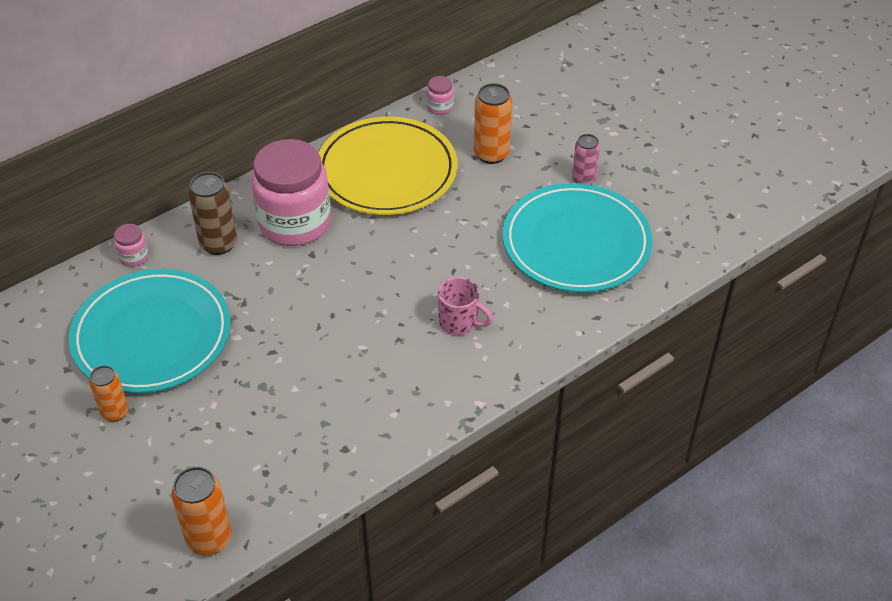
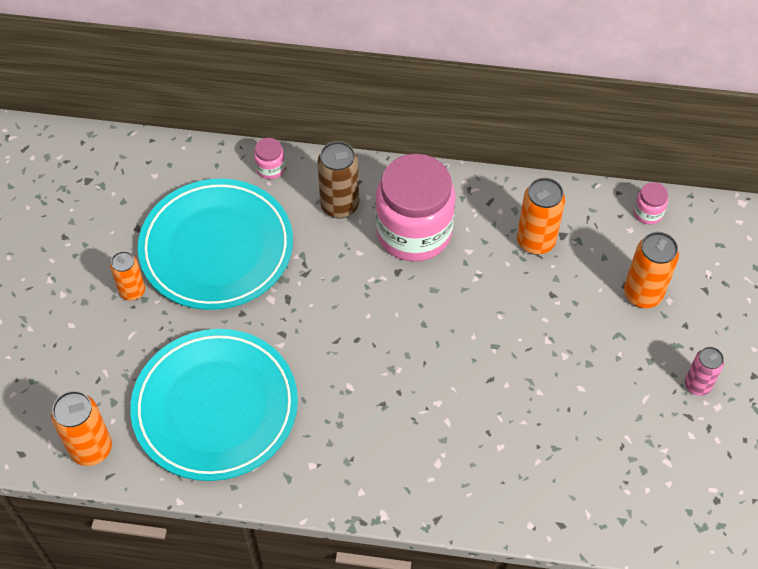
camera: 45 degrees right, 10 degrees up
yellow plate [318,116,457,215] -> orange can [517,178,565,255]
pink mug [438,277,493,335] -> none
turquoise plate [503,183,653,293] -> turquoise plate moved to [130,329,298,481]

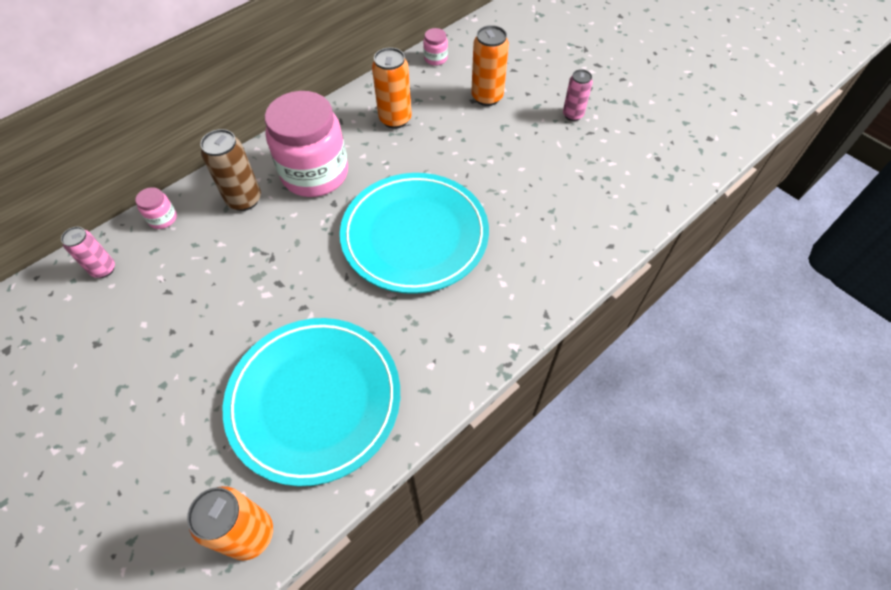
camera: 50 degrees left, 0 degrees up
orange can [110,251,145,301] -> none
turquoise plate [138,179,293,310] -> turquoise plate moved to [340,173,489,294]
none -> pink can [61,227,115,278]

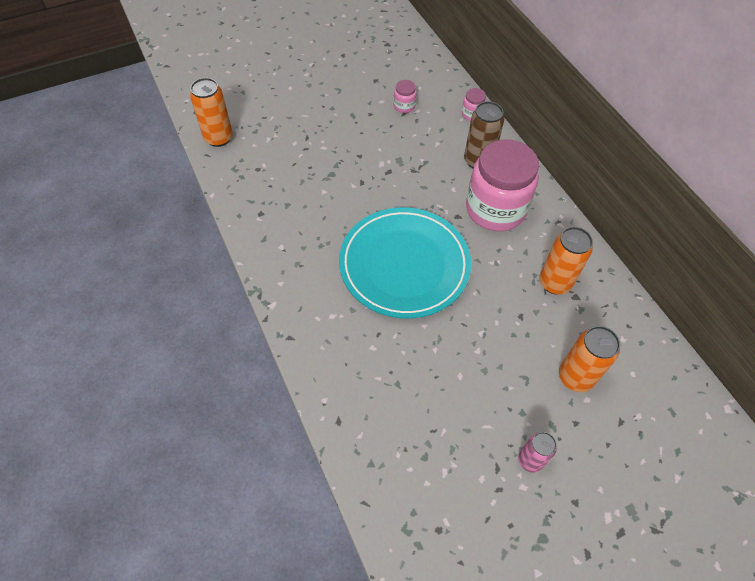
camera: 105 degrees right, 0 degrees up
pink can [61,227,115,278] -> none
turquoise plate [223,318,400,486] -> none
pink jar [423,28,448,66] -> pink jar moved to [394,80,417,113]

